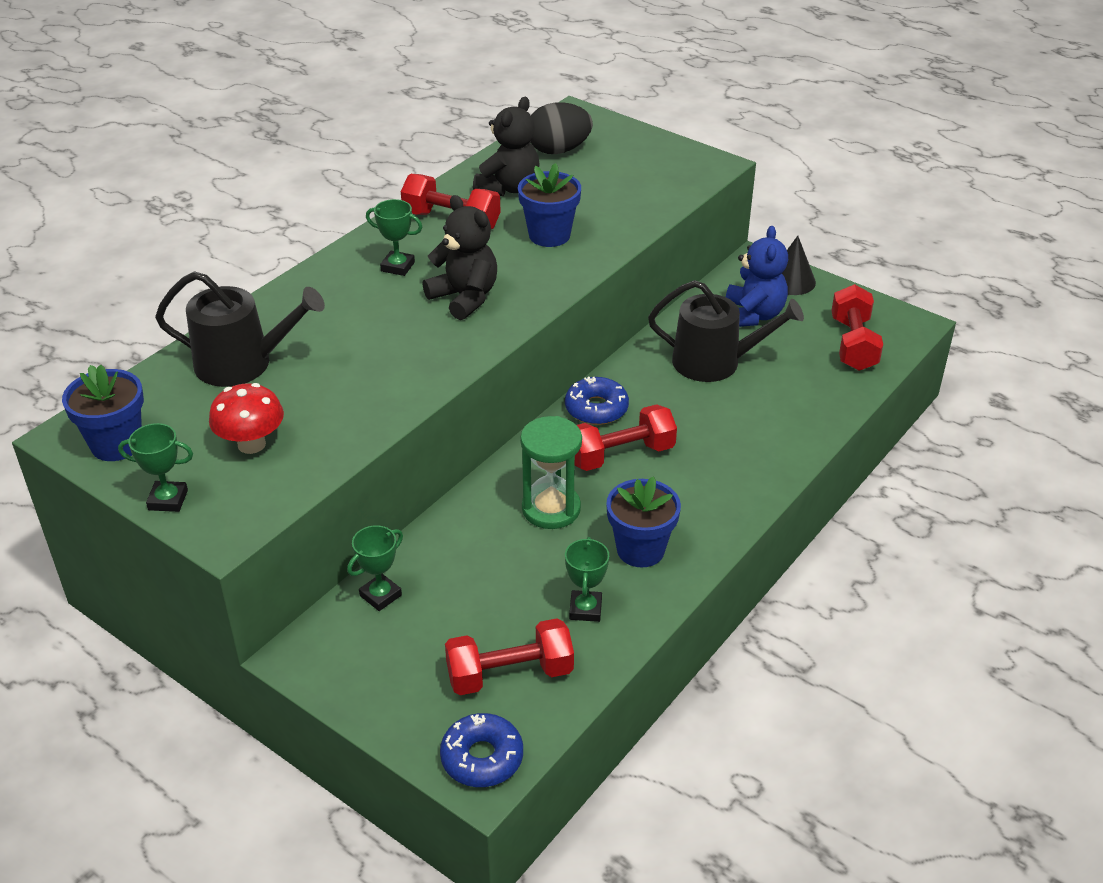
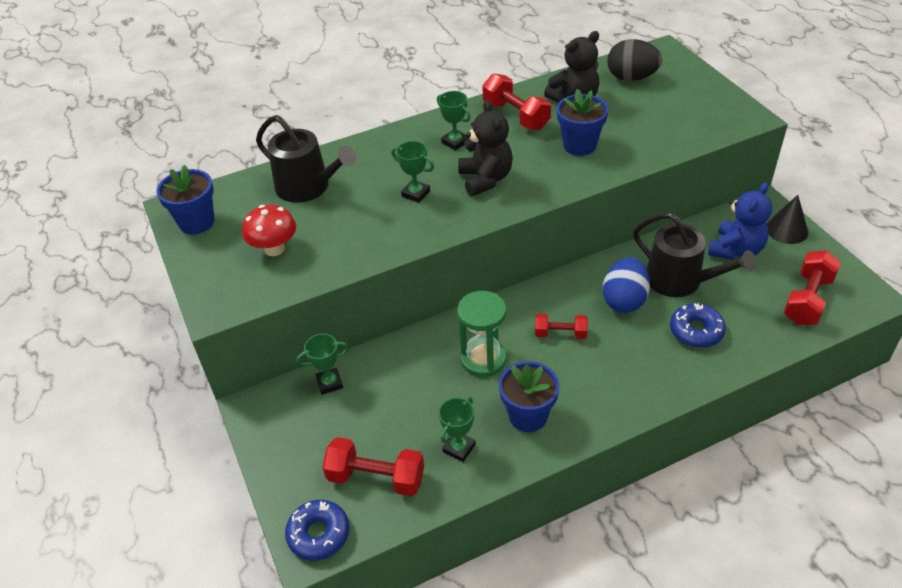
camera: 30 degrees right, 5 degrees up
green trophy [118,423,193,512] -> green trophy moved to [391,141,434,203]
blue donut [565,377,629,425] -> blue donut moved to [670,303,726,348]
red dumbbell [575,404,677,471] -> red dumbbell [535,314,588,339], size x0.62
none -> blue egg [603,257,650,313]

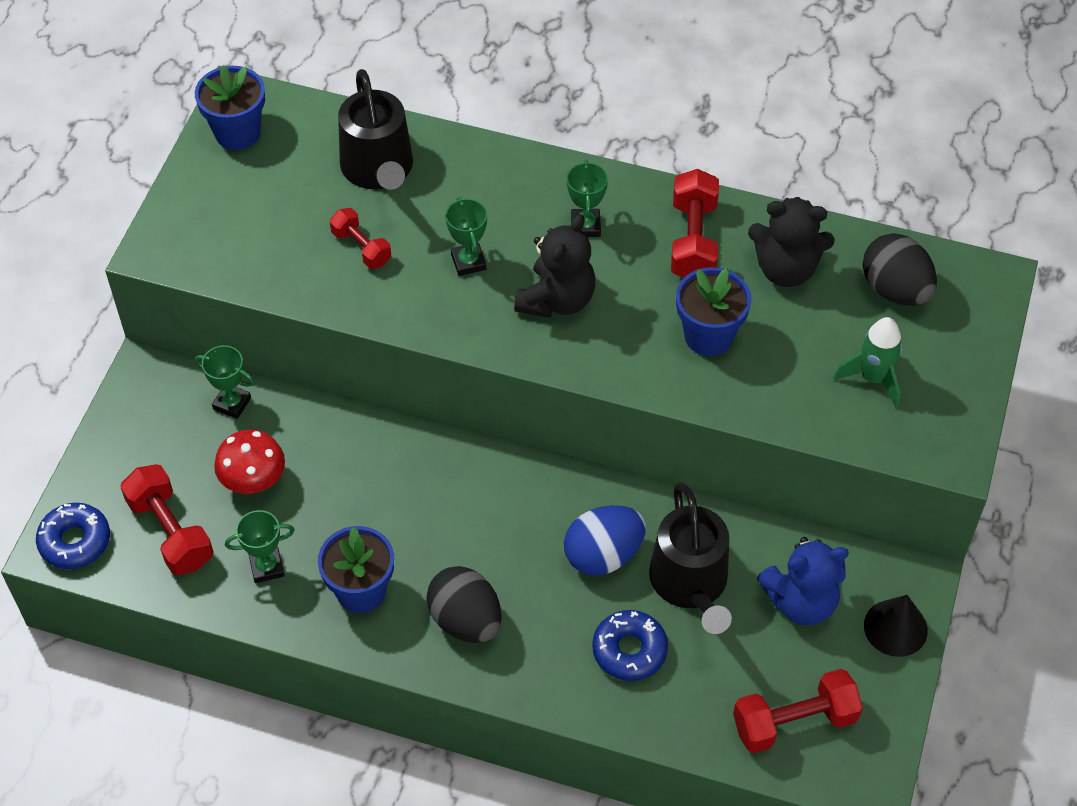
camera: 40 degrees right, 10 degrees up
red mushroom [242,205,296,256] -> red mushroom moved to [214,430,285,494]
green hourglass [457,291,506,377] -> none
red dumbbell [535,314,588,339] -> red dumbbell moved to [330,208,391,269]
none -> black egg [426,566,502,643]
none -> green rocket [833,317,903,408]

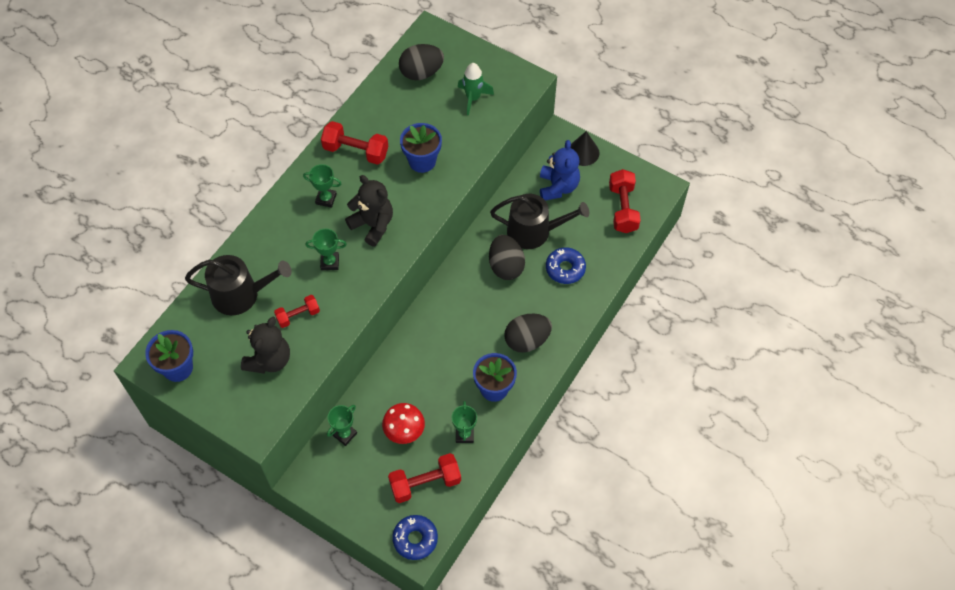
camera: 75 degrees left, 5 degrees up
blue egg [564,505,646,575] -> black egg [489,235,525,280]
black teddy bear [748,197,835,287] -> black teddy bear moved to [241,317,290,374]

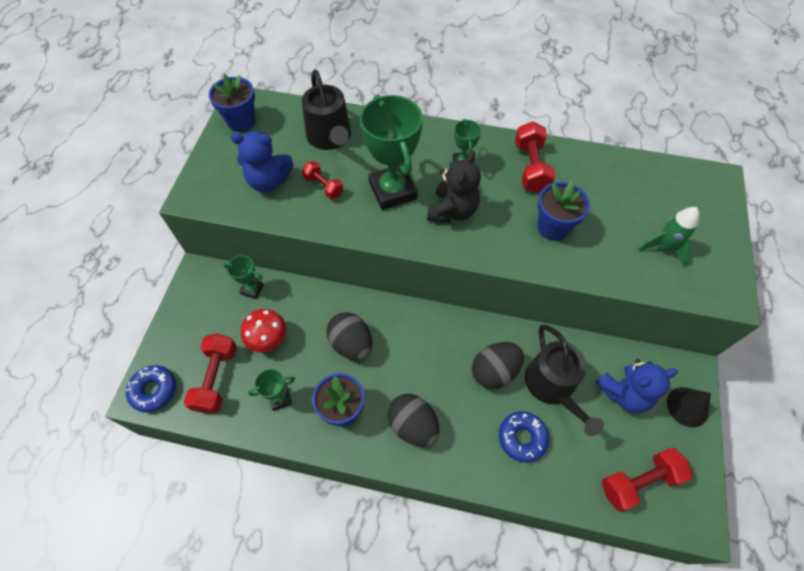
camera: 70 degrees right, 0 degrees up
black teddy bear [241,317,290,374] -> blue teddy bear [231,131,294,192]
green trophy [305,229,347,270] -> green trophy [360,95,423,210], size x2.05
red dumbbell [388,453,461,503] -> red dumbbell turned 45 degrees clockwise [184,334,237,414]
black egg [399,44,444,80] -> black egg moved to [326,312,372,360]

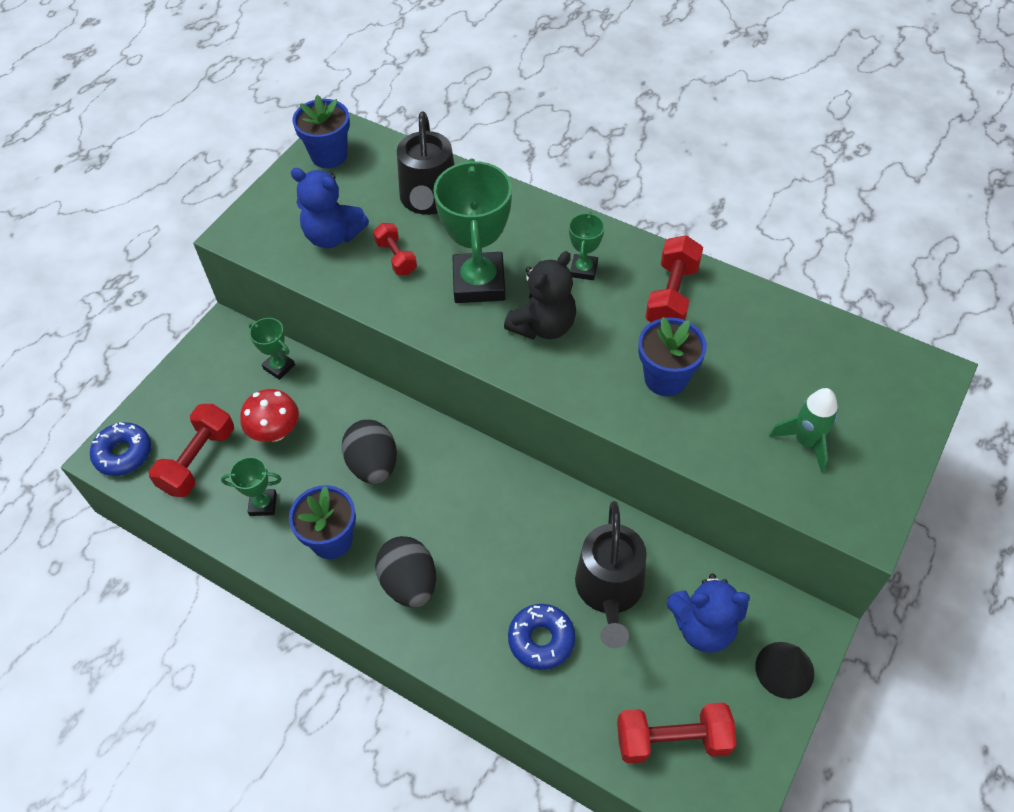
camera: 20 degrees right, 5 degrees down
black egg [472,342,524,389] -> none

